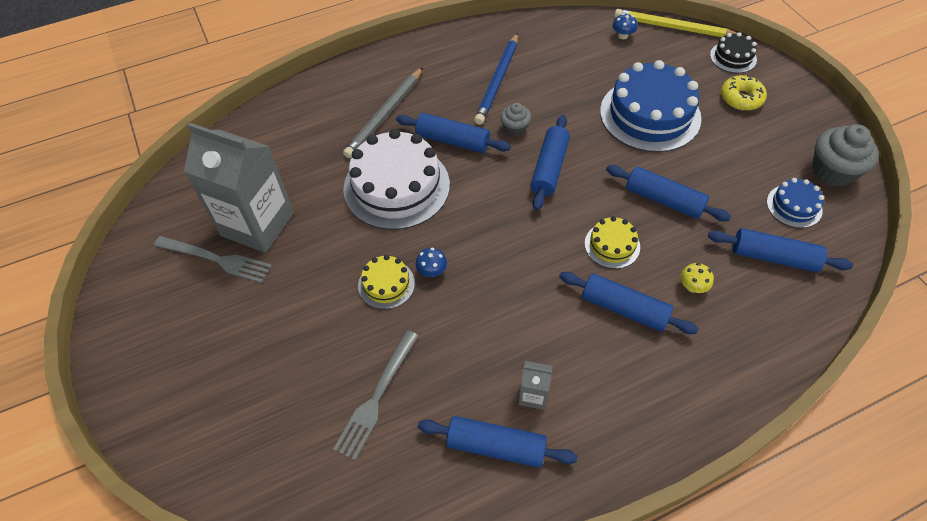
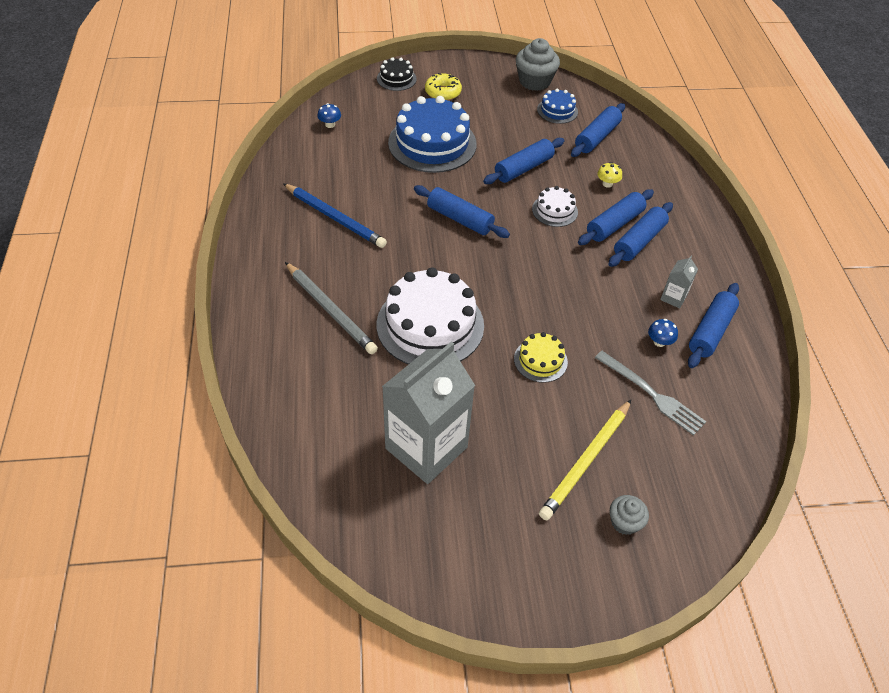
camera: 75 degrees left, 5 degrees down
grey fork [154,236,272,283] -> none
blue rolling pin [396,113,511,153] -> blue rolling pin moved to [608,202,673,267]
blue mushroom [416,248,447,277] -> blue mushroom moved to [648,319,678,347]
grey cupcake [500,103,531,136] -> grey cupcake moved to [610,495,649,535]
yellow cake [585,216,640,269] -> white cake [532,186,578,227]
yellow pencil [614,9,737,37] -> yellow pencil moved to [539,399,632,520]

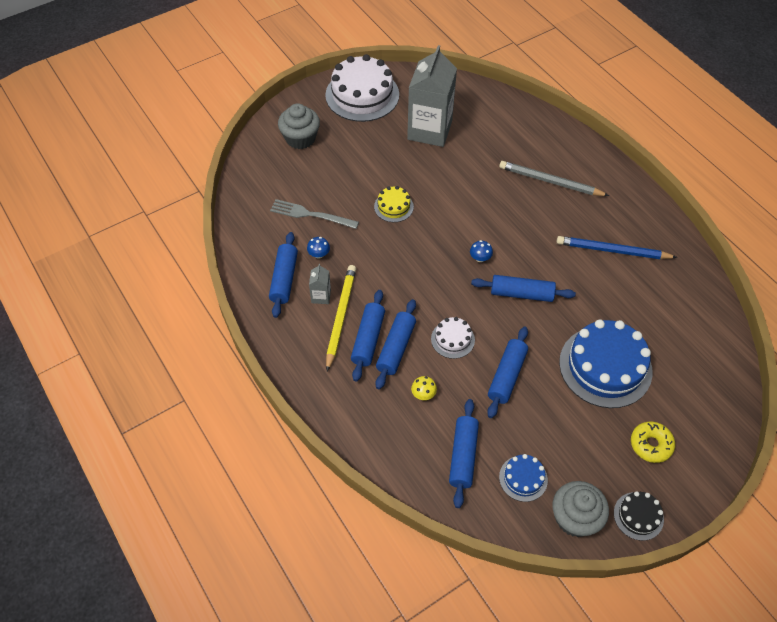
camera: 155 degrees right, 5 degrees up
blue mushroom [318,103,341,128] -> blue mushroom moved to [470,240,493,262]
black cake [377,57,417,91] -> black cake moved to [614,491,664,541]
white cake [377,267,484,365] -> white cake moved to [325,54,399,122]
yellow pencil [539,399,632,520] -> yellow pencil moved to [326,265,356,371]
grey cupcake [610,495,649,535] -> grey cupcake [278,103,320,149], size x1.77

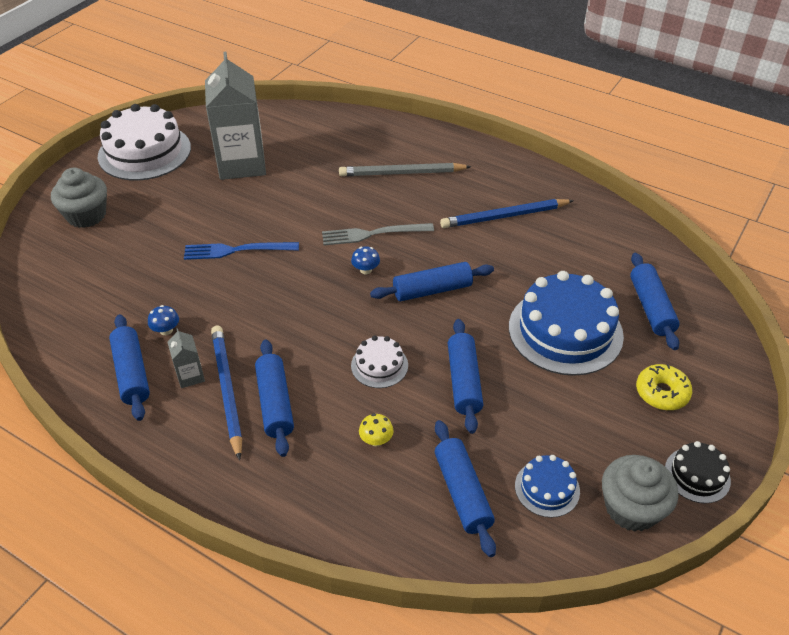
camera: 25 degrees left, 10 degrees down
grey fork [270,199,359,229] -> grey fork moved to [322,223,434,245]
yellow pencil [326,265,356,371] -> blue pencil [211,326,242,461]
yellow cake [374,186,414,222] -> blue fork [184,242,299,260]
blue rolling pin [375,299,416,389] -> blue rolling pin moved to [630,253,680,350]

